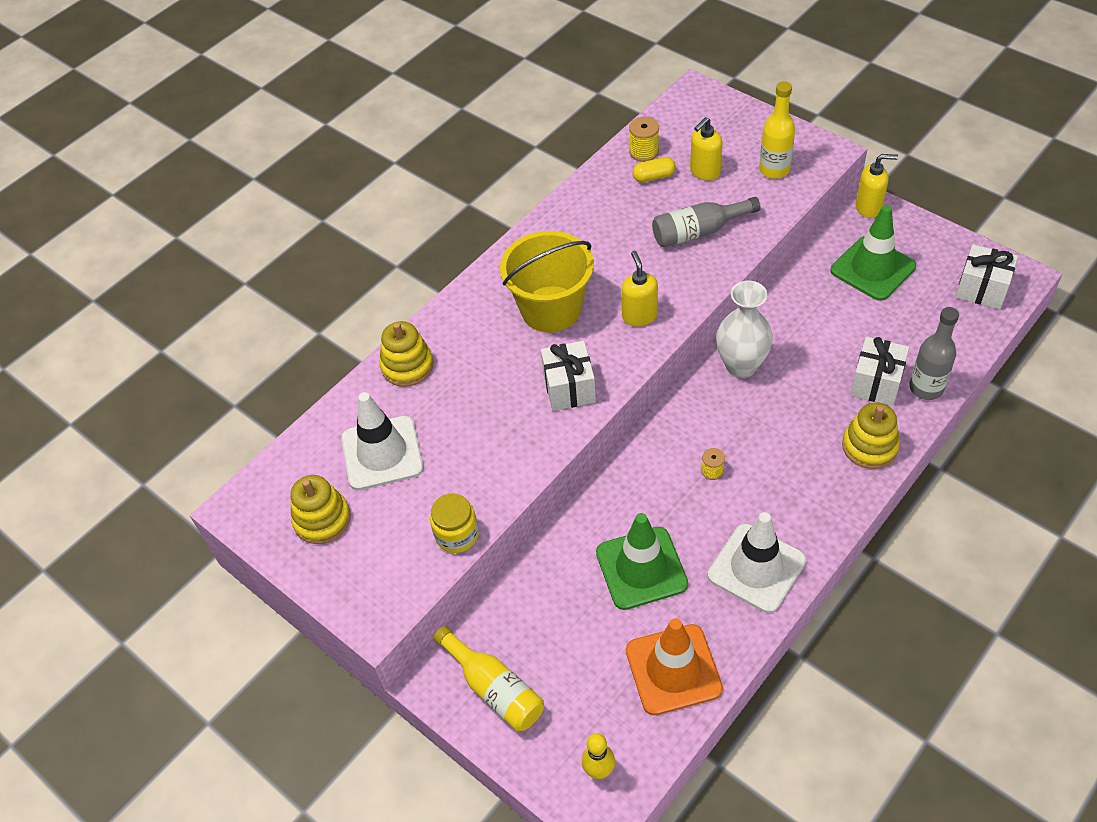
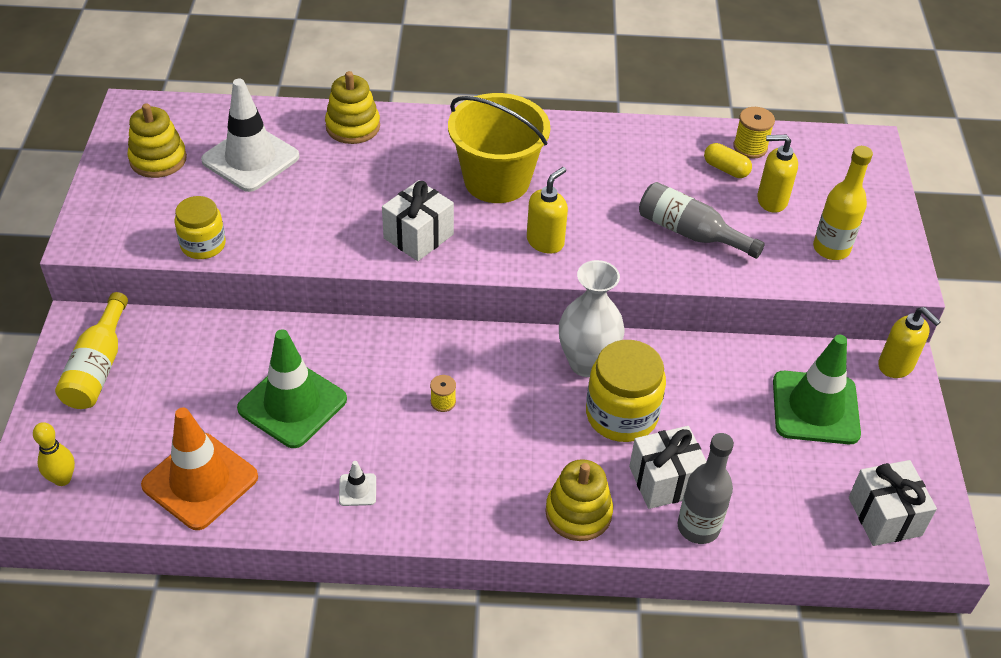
camera: 45 degrees right, 5 degrees down
white traffic cone [708,512,806,613] -> white traffic cone [339,461,376,506], size x0.42
none -> yellow jar [586,340,666,442]

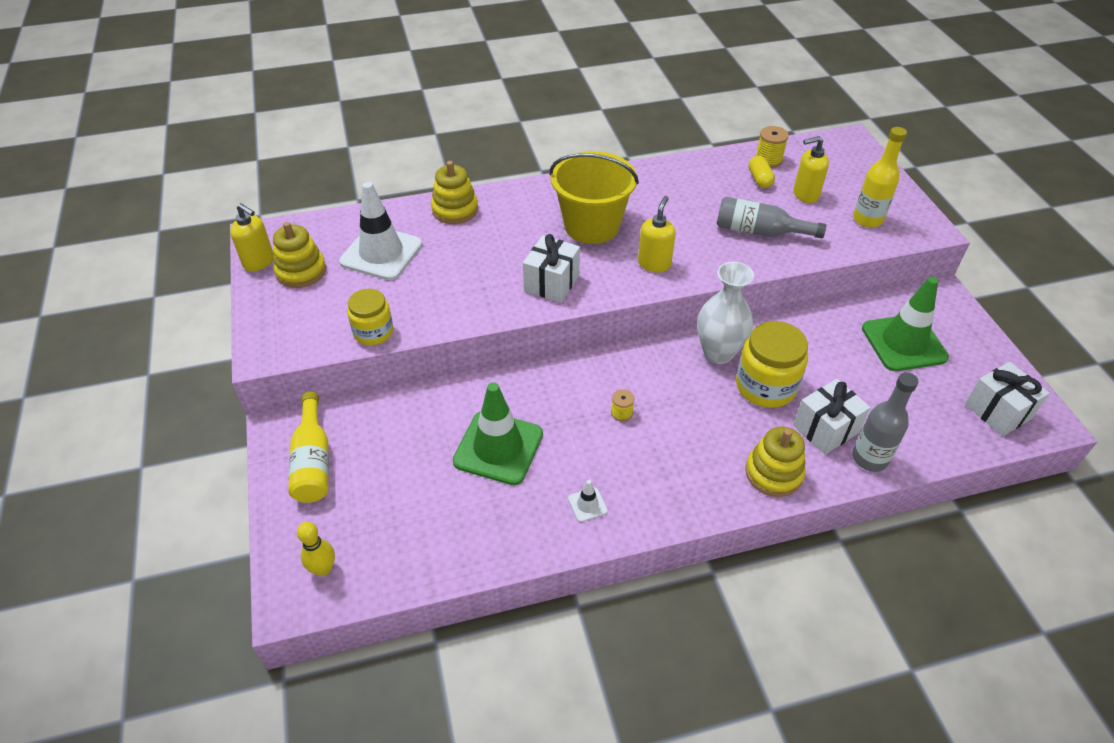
camera: 15 degrees left, 0 degrees up
orange traffic cone [141,408,258,530] -> none
yellow capsule [704,143,752,178] -> yellow capsule turned 60 degrees clockwise [749,156,775,188]
yellow soap dispenser [878,307,941,378] -> yellow soap dispenser moved to [230,203,274,271]

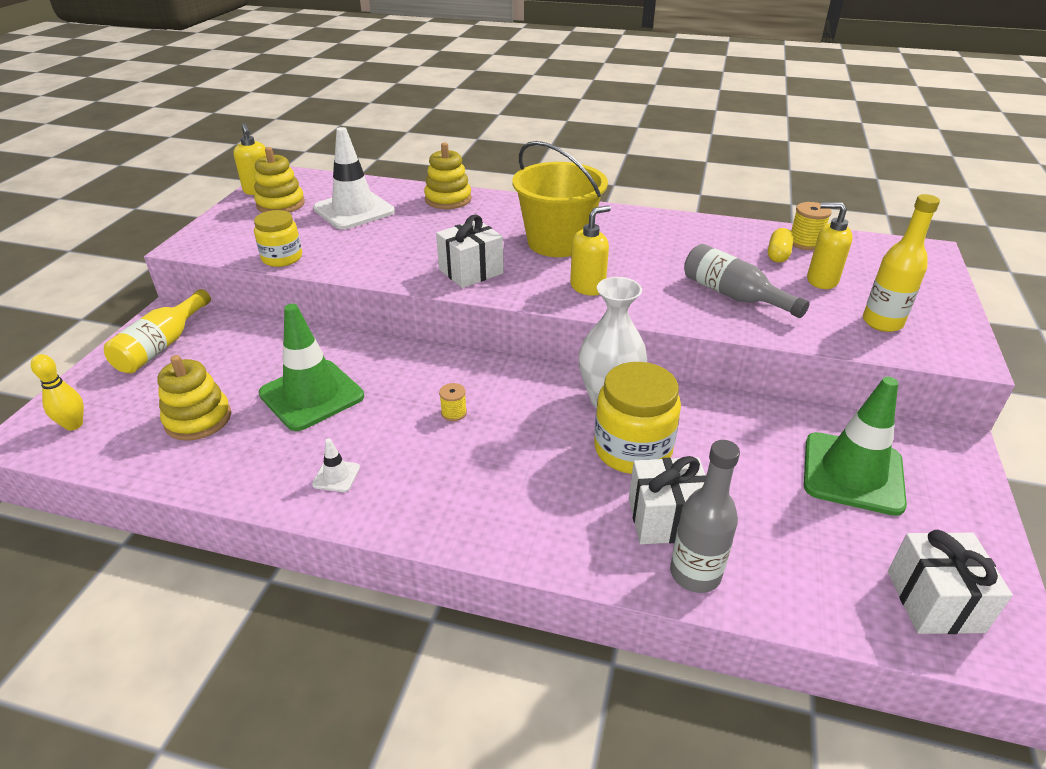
camera: 30 degrees right, 10 degrees down
yellow stacking toy [745,427,805,497] -> yellow stacking toy moved to [157,355,231,441]

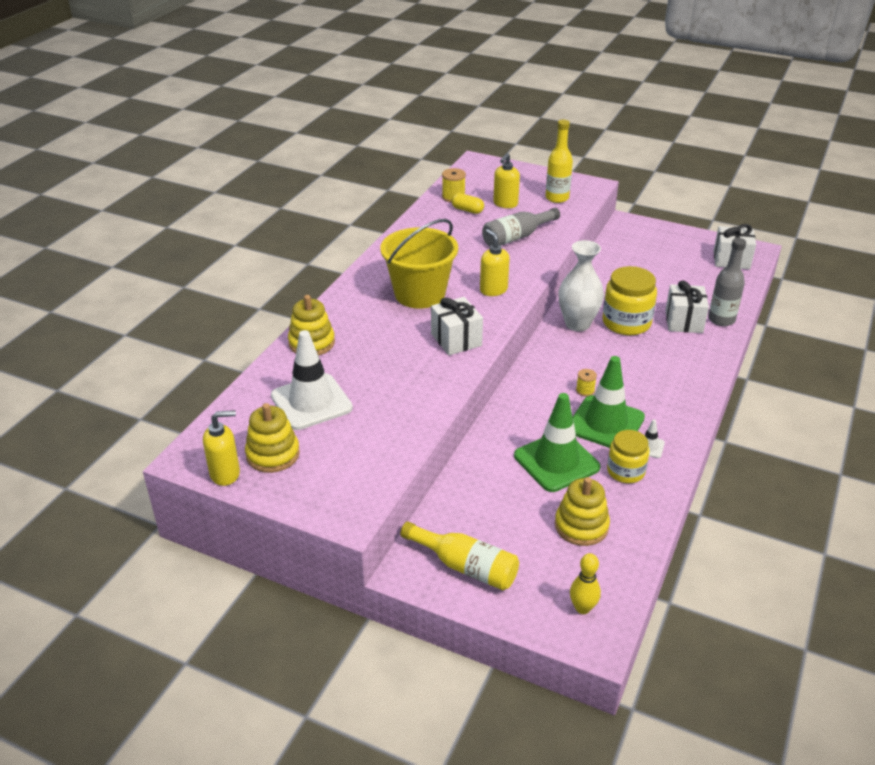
camera: 80 degrees left, 0 degrees up
yellow jar [254,210,302,267] -> yellow jar moved to [607,430,649,483]
green traffic cone [804,377,907,516] -> green traffic cone moved to [572,356,645,448]

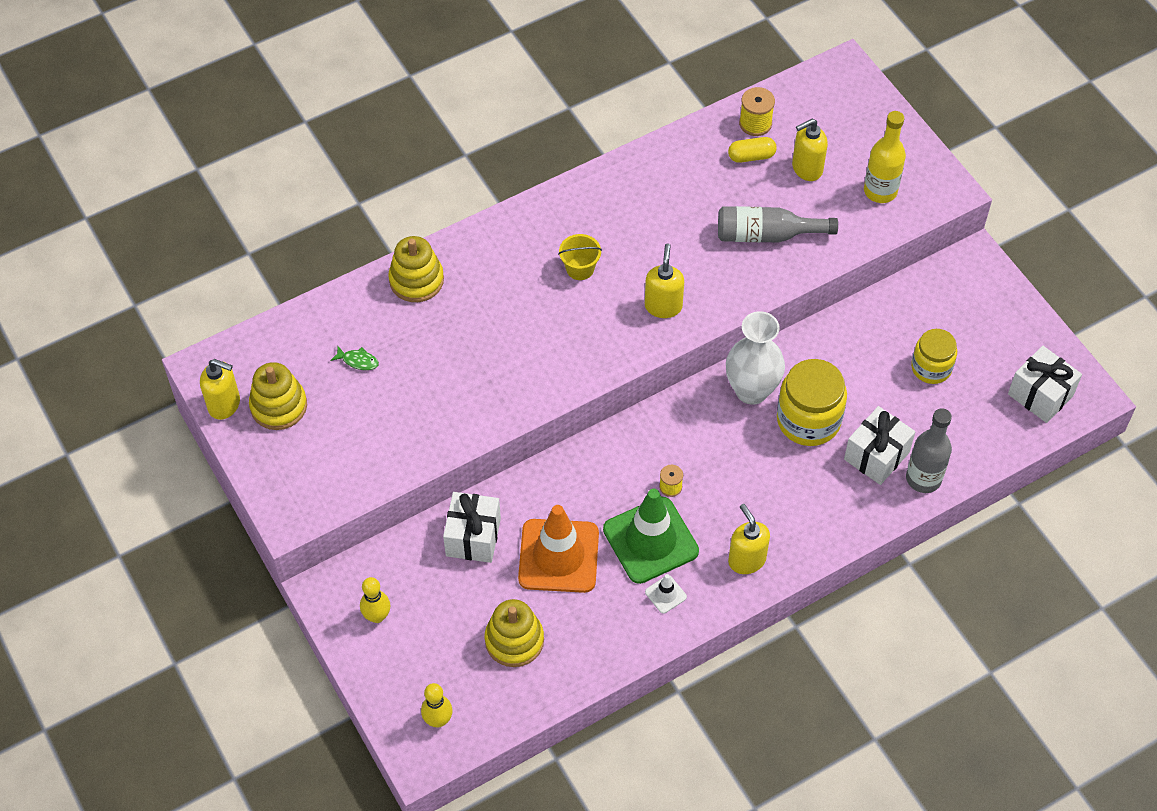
camera: 35 degrees right, 20 degrees up
white traffic cone [271,330,353,430] -> green fish [330,346,379,370]
yellow bucket [380,219,458,308] -> yellow bucket [558,234,602,280], size x0.44
yellow bottle [400,521,519,590] -> yellow bowling pin [360,577,390,623]
white gift [431,297,483,355] -> white gift moved to [443,492,501,563]
yellow capsule [452,193,484,214] -> yellow capsule turned 75 degrees counterclockwise [728,137,777,163]
green traffic cone [514,393,600,492] -> orange traffic cone [518,505,599,593]
yellow jar [607,430,649,483] -> yellow jar moved to [911,329,957,384]
none -> yellow soap dispenser [728,504,770,574]

